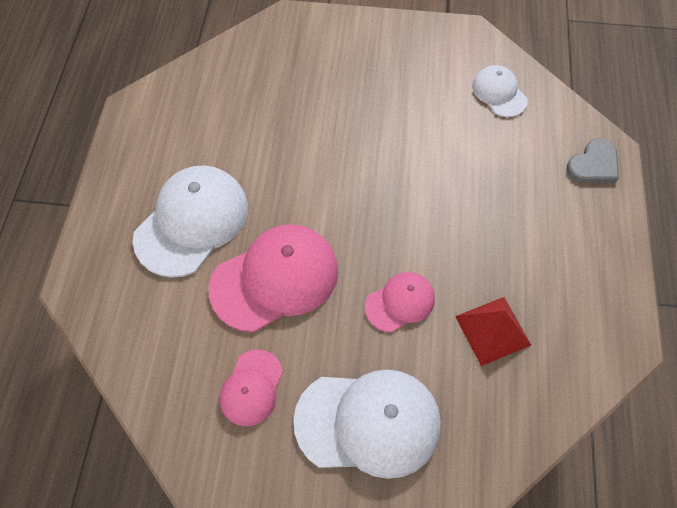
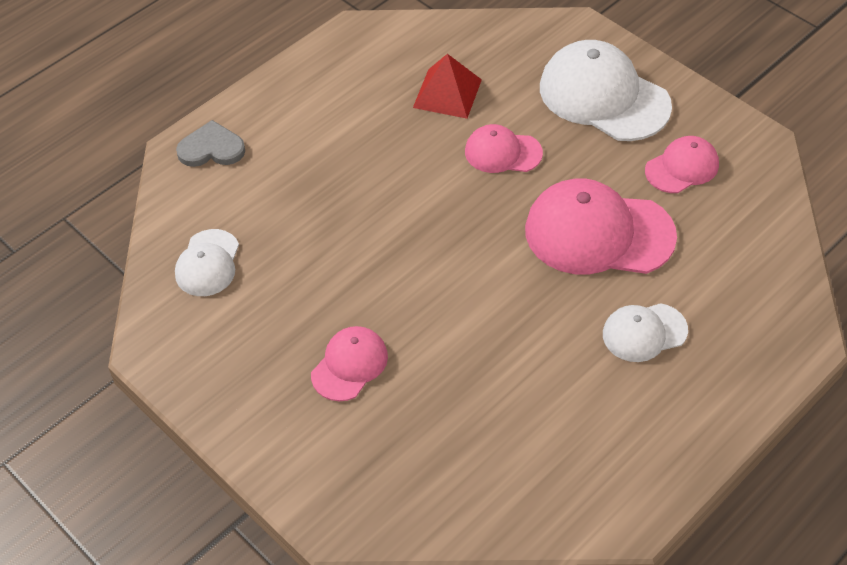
camera: 140 degrees left, 10 degrees down
white cap [132,165,248,278] -> white cap [603,303,688,362], size x0.54
none -> pink cap [311,326,388,401]

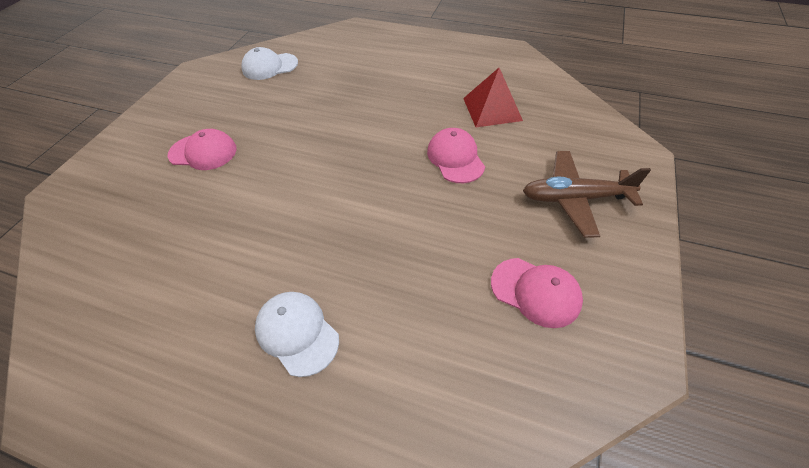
camera: 65 degrees right, 0 degrees up
grey heart [176,120,245,167] -> none
pink cap [525,178,677,274] -> none
white cap [540,40,672,141] -> brown plane [523,151,651,238]

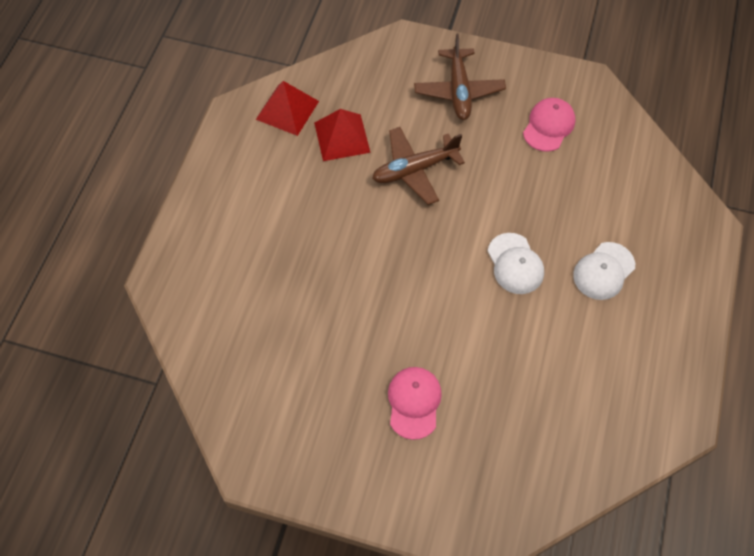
camera: 95 degrees left, 10 degrees up
white cap [241,47,298,80] -> white cap moved to [488,233,544,294]
pink cap [427,128,485,183] -> brown plane [372,127,465,205]
none -> red pyramid [256,81,319,136]

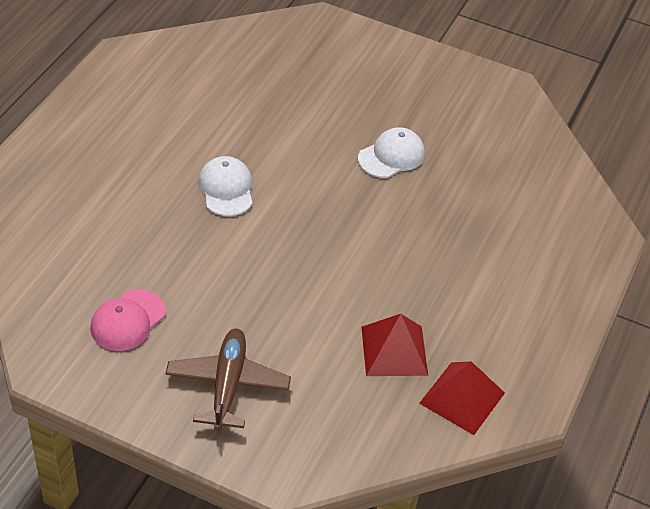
camera: 175 degrees left, 15 degrees down
brown plane [372,127,465,205] -> none
pink cap [388,367,442,440] -> none
white cap [573,242,635,300] -> white cap moved to [358,127,425,178]

